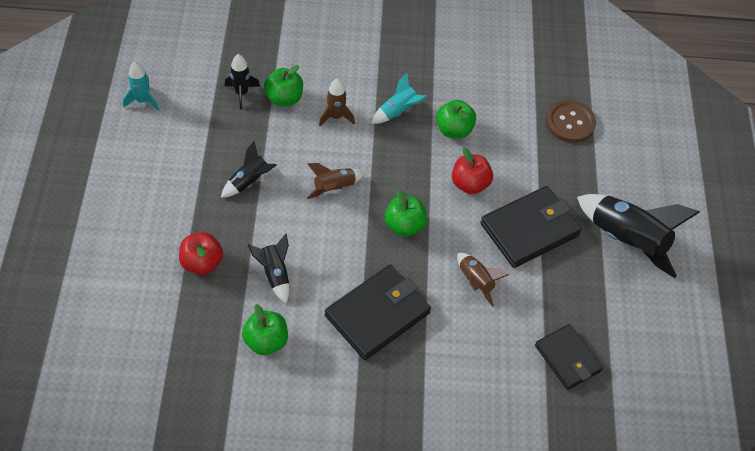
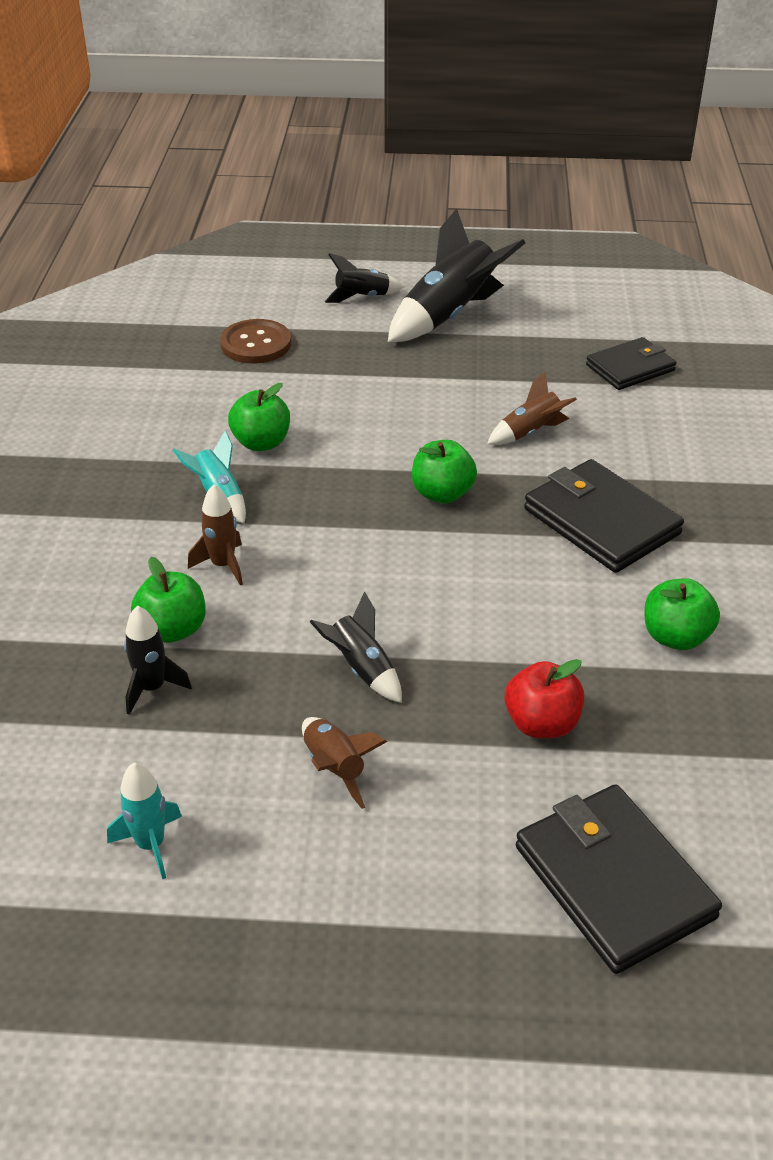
camera: 85 degrees left, 15 degrees down
black rocket [248,234,289,303] -> black rocket moved to [324,253,404,303]
brown rocket [307,163,365,199] -> brown rocket moved to [302,717,387,809]
red apple [452,148,493,194] -> none
black wallet [480,186,581,268] -> black wallet moved to [516,784,722,974]

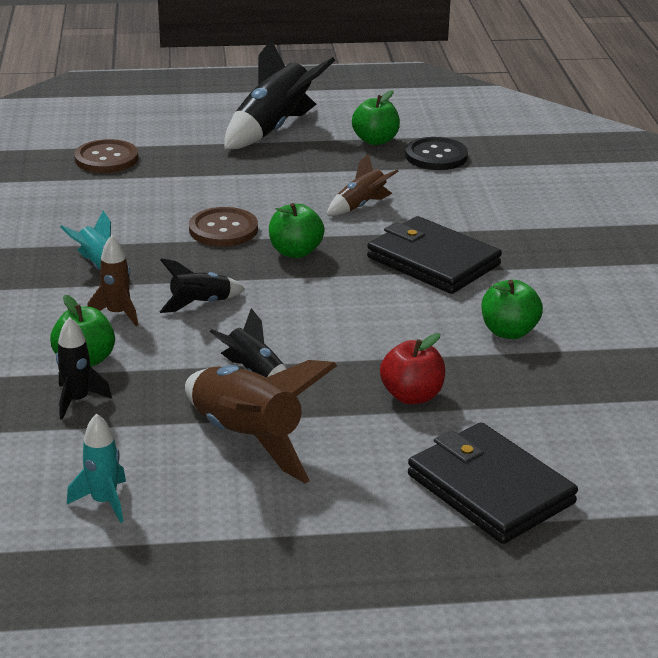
camera: 10 degrees left, 10 degrees down
green apple [228,383,290,451] -> green apple moved to [352,90,400,145]
brown rocket [302,717,387,809] -> brown rocket [185,360,337,483], size x1.91
black rocket [324,253,404,303] -> black rocket moved to [160,258,245,313]
black wallet [586,337,676,390] -> black button [405,137,468,170]
none -> brown button [189,207,258,247]

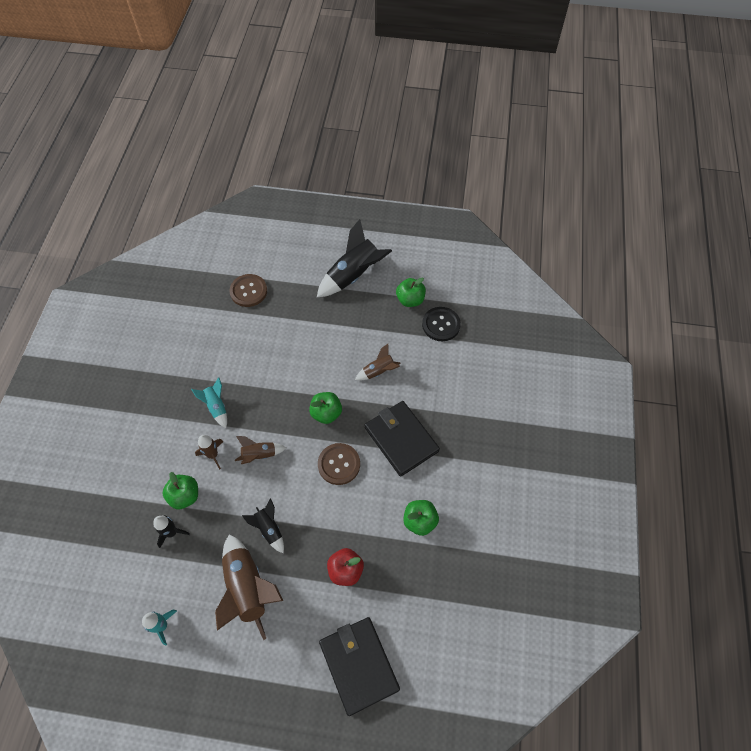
camera: 15 degrees right, 30 degrees up
black rocket [160,258,245,313] -> brown rocket [235,436,287,464]
brown button [189,207,258,247] -> brown button moved to [318,443,360,485]

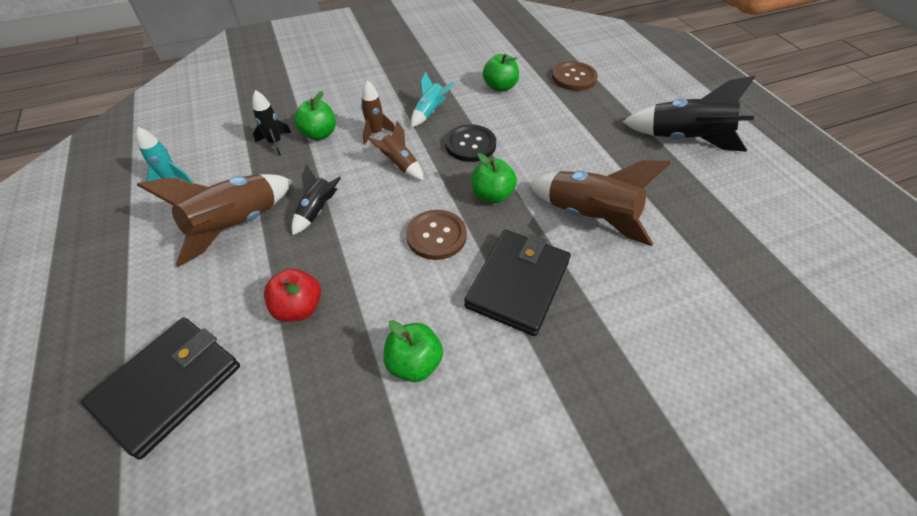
camera: 60 degrees right, 10 degrees down
brown rocket [355,344,401,381] -> brown rocket [528,160,671,246], size x1.91
green apple [396,278,426,307] -> green apple moved to [483,54,519,92]
black button [422,307,461,341] -> black button moved to [445,124,496,162]

